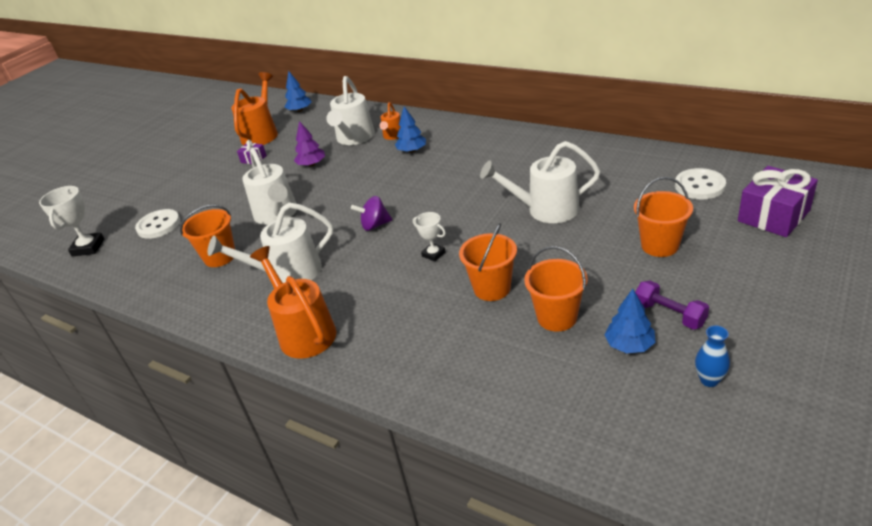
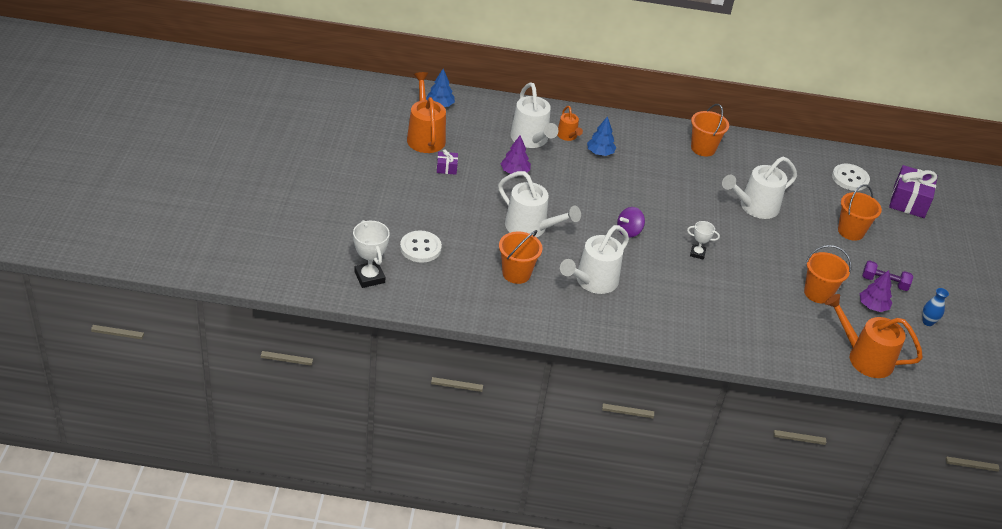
camera: 35 degrees left, 5 degrees up
orange watering can [250,246,336,359] -> orange watering can moved to [825,294,923,378]
orange bucket [459,223,517,301] -> orange bucket moved to [691,104,729,156]
blue tree [604,289,655,353] -> purple tree [860,270,892,312]

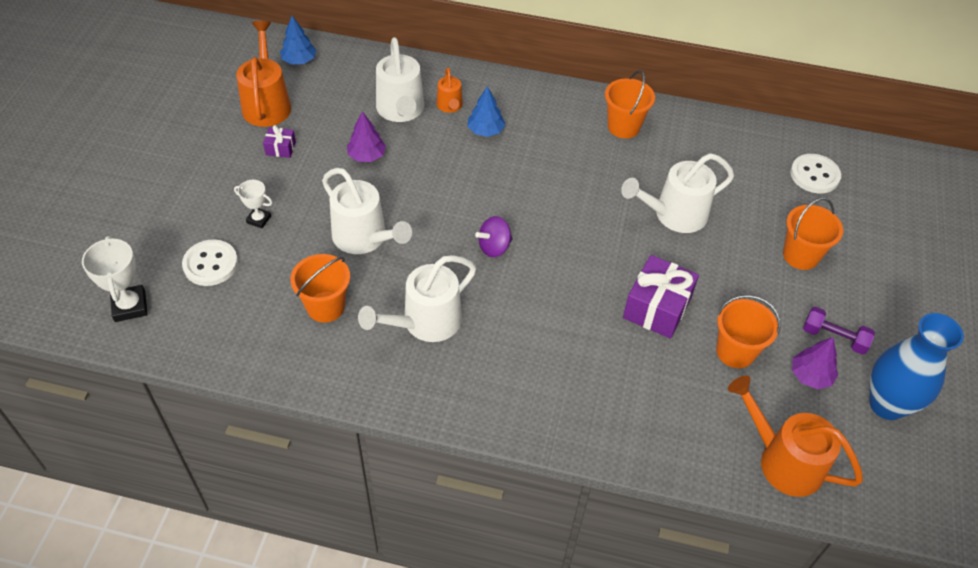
camera: 10 degrees right, 10 degrees up
white trophy [687,221,720,260] -> white trophy moved to [234,180,273,228]
purple gift [889,165,938,218] -> purple gift moved to [623,255,699,339]
blue vase [922,288,949,326] -> blue vase [869,313,964,420], size x2.24

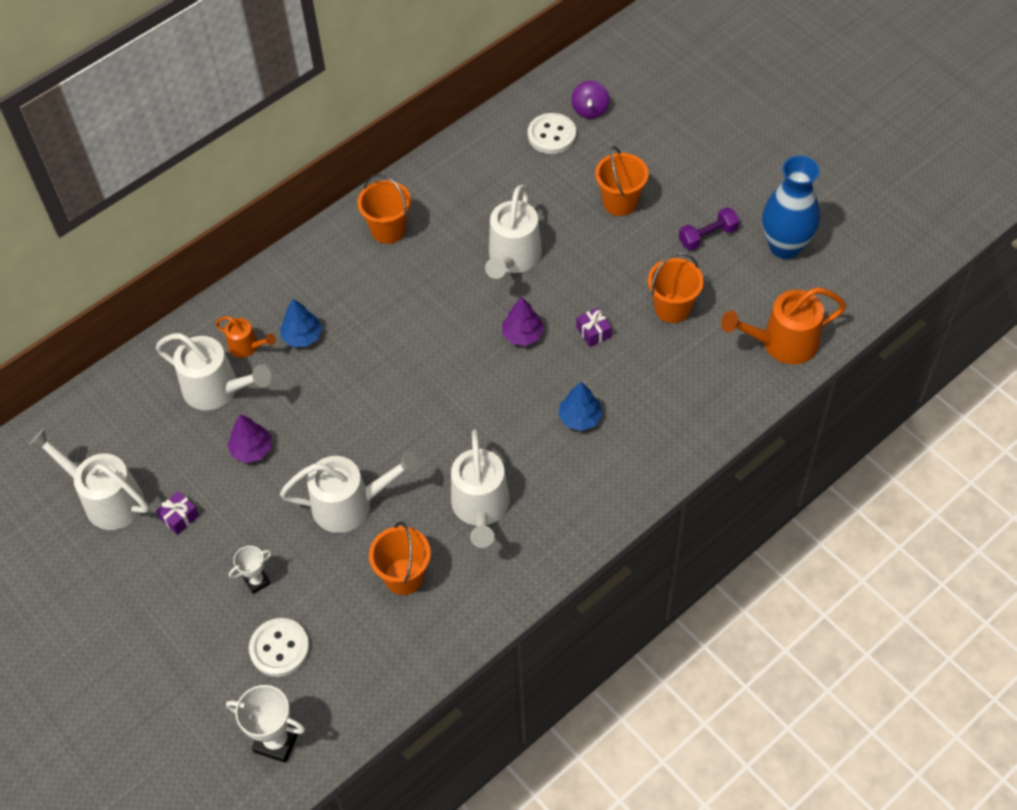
camera: 50 degrees left, 5 degrees up
orange watering can [236,21,291,127] -> white watering can [28,429,149,530]
blue tree [280,16,316,65] -> blue tree moved to [559,382,603,431]
purple spinning top [475,216,513,257] -> purple spinning top moved to [572,81,609,119]
purple gift [623,255,699,339] -> purple gift [576,308,612,347], size x0.49
purple tree [792,337,838,389] -> purple tree moved to [502,297,544,346]

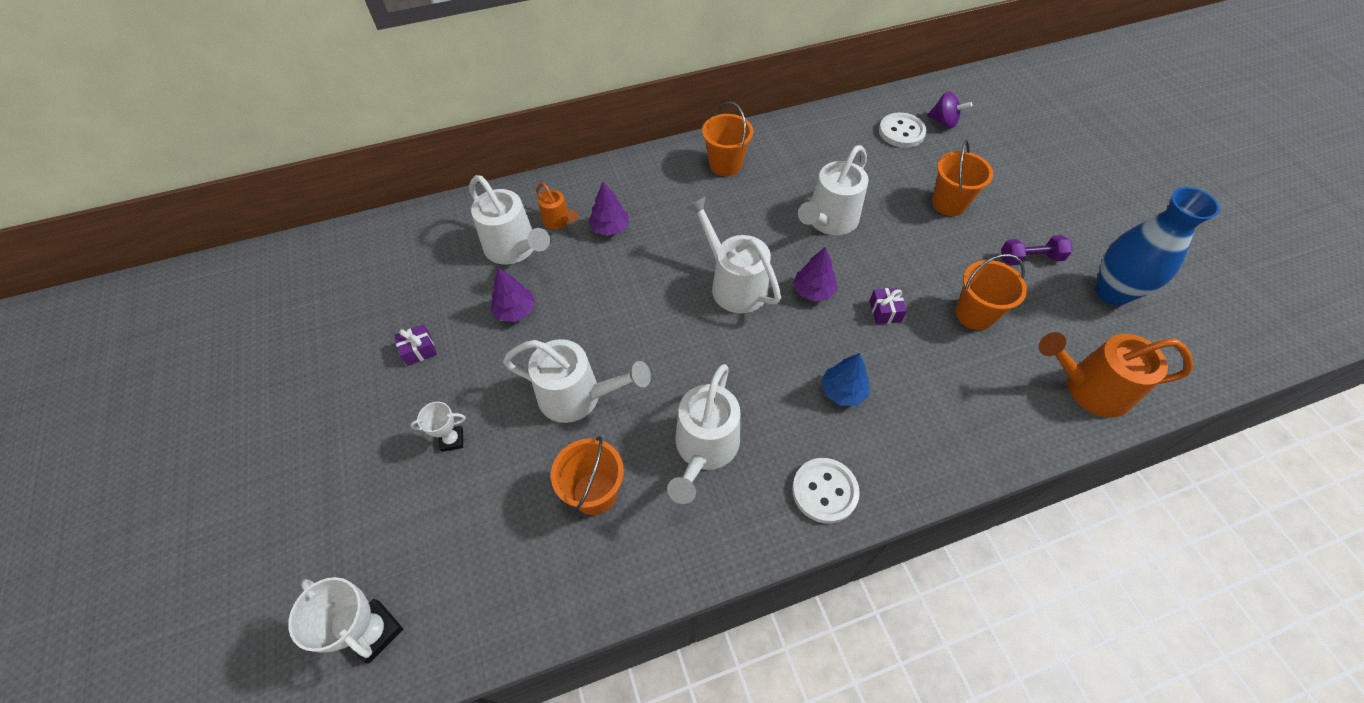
camera: 20 degrees right, 0 degrees up
white watering can [28,429,149,530] -> white watering can moved to [686,196,781,313]
white button [249,618,310,677] -> white button moved to [792,458,860,524]
blue tree [280,299,322,347] -> purple tree [588,182,629,236]
purple spinning top [572,81,609,119] -> purple spinning top turned 90 degrees counterclockwise [927,91,973,128]

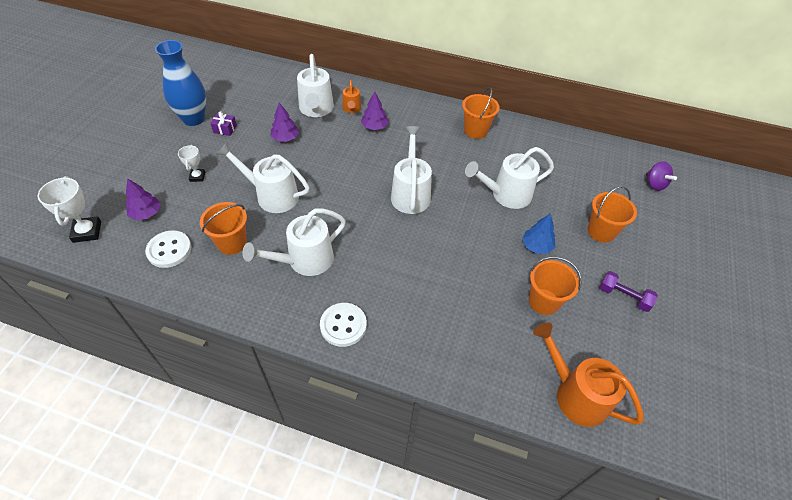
camera: 35 degrees right, 5 degrees down
white trophy [410,402,466,452] -> white trophy turned 60 degrees clockwise [178,145,205,182]
white watering can [503,339,651,423] -> white watering can turned 150 degrees clockwise [217,143,310,213]
purple tree [793,247,837,301] -> purple tree moved to [126,178,161,220]
blue tree [821,353,870,406] -> blue tree moved to [522,213,555,254]
purple gift [869,288,907,324] -> none
white button [879,113,927,148] -> white button moved to [145,230,191,268]
blue vase [1095,187,1220,306] -> blue vase moved to [155,40,206,126]

